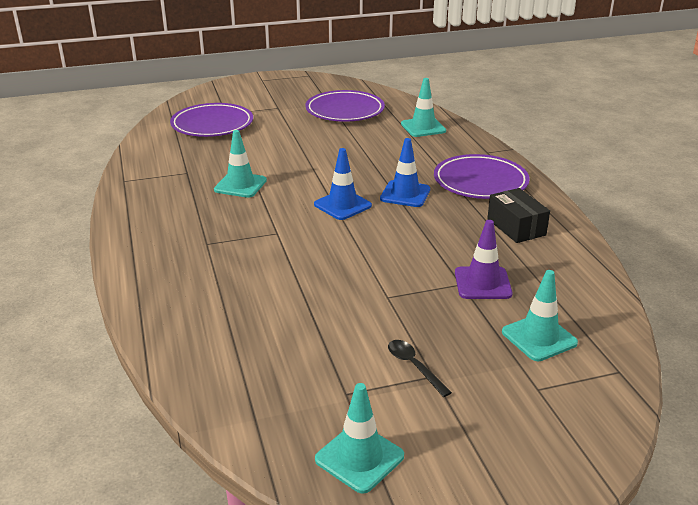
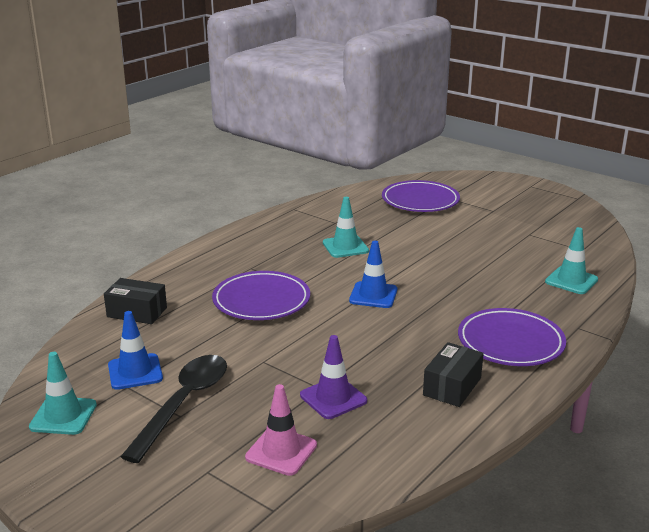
camera: 55 degrees right, 5 degrees down
purple plate [306,90,385,122] -> purple plate moved to [212,271,310,320]
blue traffic cone [380,138,430,207] -> blue traffic cone moved to [108,311,163,390]
black spoon [388,340,452,397] -> black spoon [120,355,227,463], size x2.13
turquoise traffic cone [502,270,578,361] -> pink traffic cone [245,384,317,476]
none -> black box [104,278,167,324]

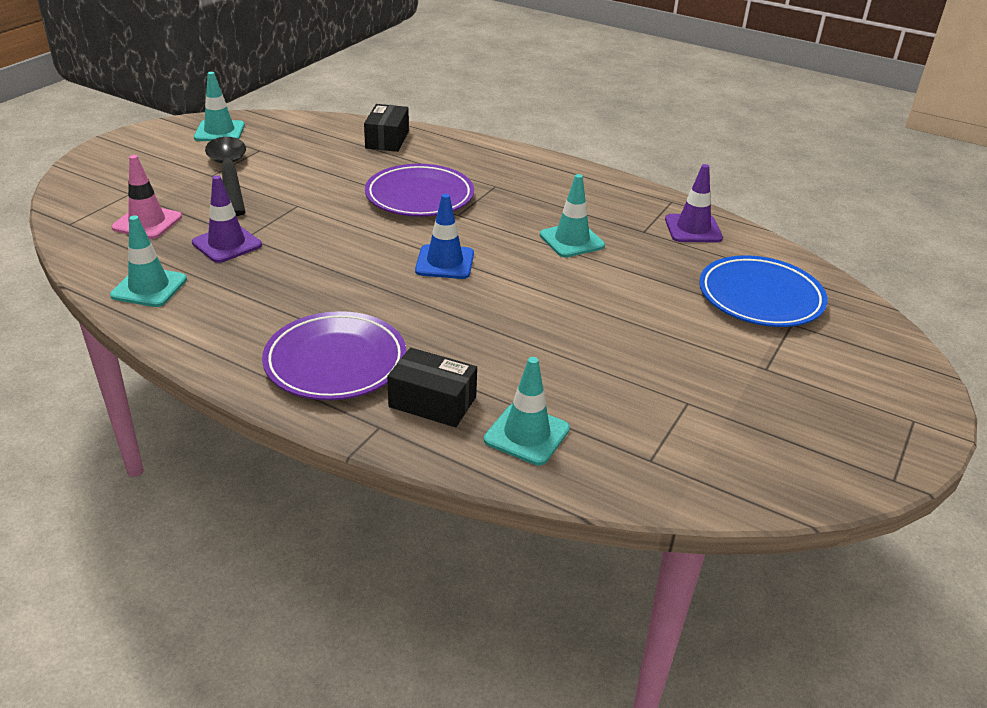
camera: 80 degrees right, 10 degrees up
blue traffic cone [108,311,163,390] -> none
black spoon [120,355,227,463] -> black spoon turned 120 degrees counterclockwise [205,137,246,216]
purple plate [382,180,460,212] -> blue plate [699,255,828,327]
black box [423,342,484,407] -> black box moved to [387,347,477,427]
none -> turquoise traffic cone [110,215,187,307]
none -> purple traffic cone [665,164,723,243]

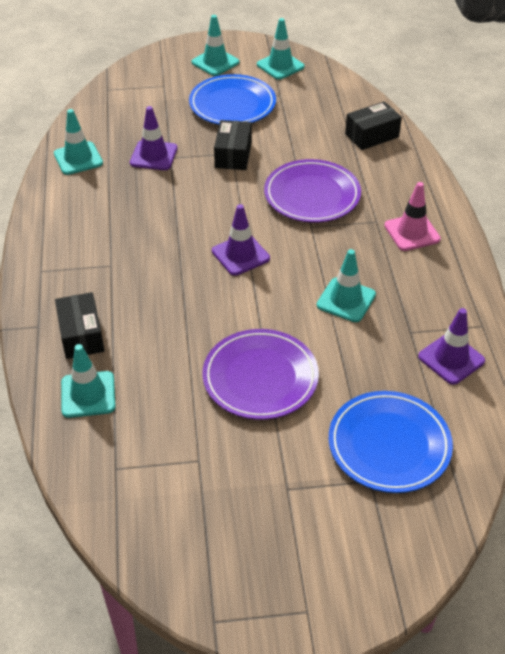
camera: 55 degrees right, 10 degrees up
pink traffic cone [112,155,182,239] -> pink traffic cone moved to [384,182,441,251]
black spoon [205,137,246,216] -> blue plate [189,74,276,125]
purple plate [262,311,407,400] -> purple plate moved to [202,329,319,420]
blue traffic cone [415,194,474,279] -> purple traffic cone [212,204,270,276]
none -> turquoise traffic cone [192,15,239,76]
none -> black box [214,120,252,170]

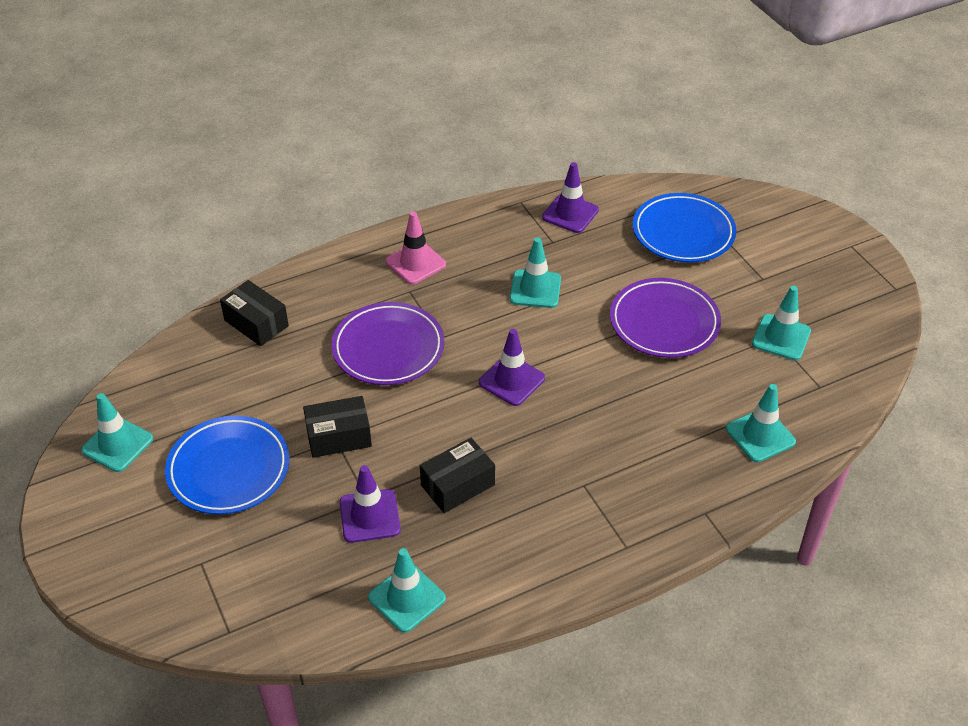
camera: 110 degrees left, 0 degrees up
black box [55,292,105,359] -> black box moved to [420,438,495,513]
turquoise traffic cone [192,15,239,76] -> turquoise traffic cone moved to [752,286,811,360]

